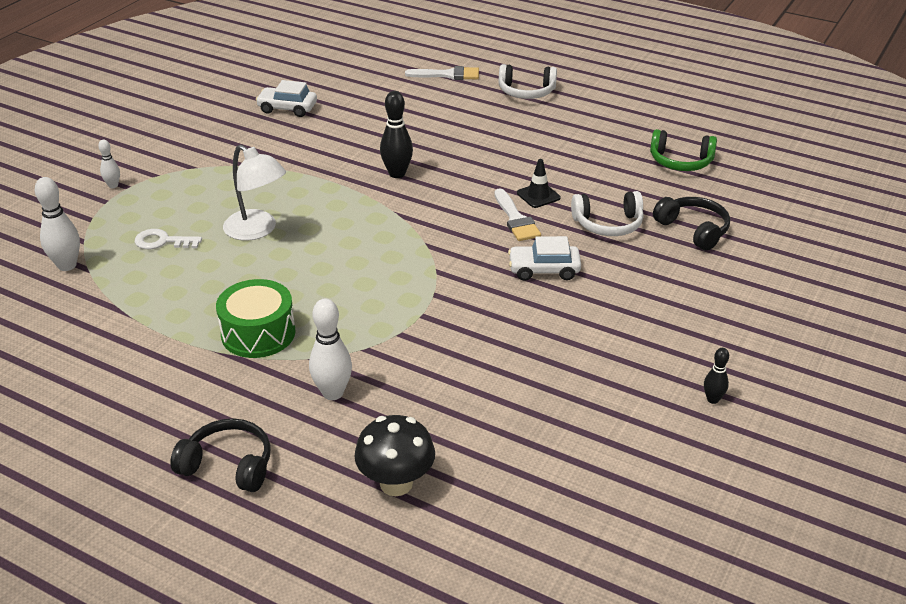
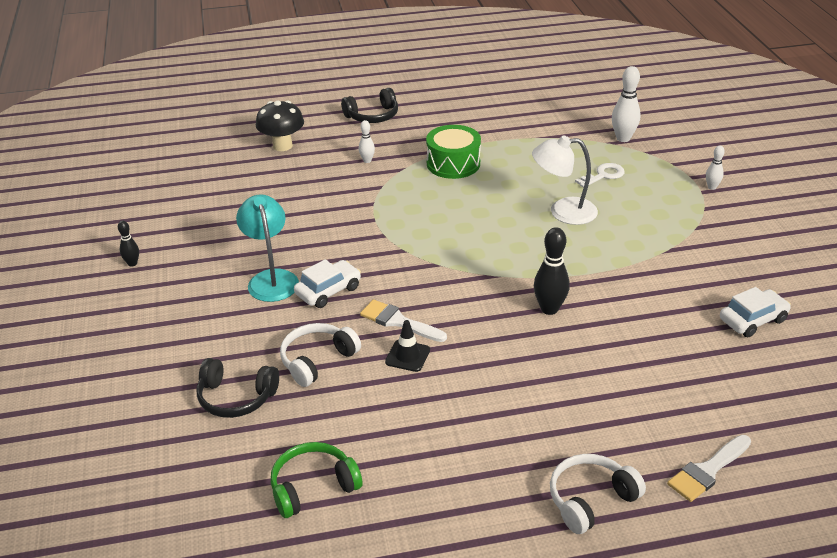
camera: 140 degrees right, 0 degrees up
white bowling pin [309,298,352,400] -> white bowling pin [359,120,375,163], size x0.57
none -> turquoise lamp [236,194,299,302]

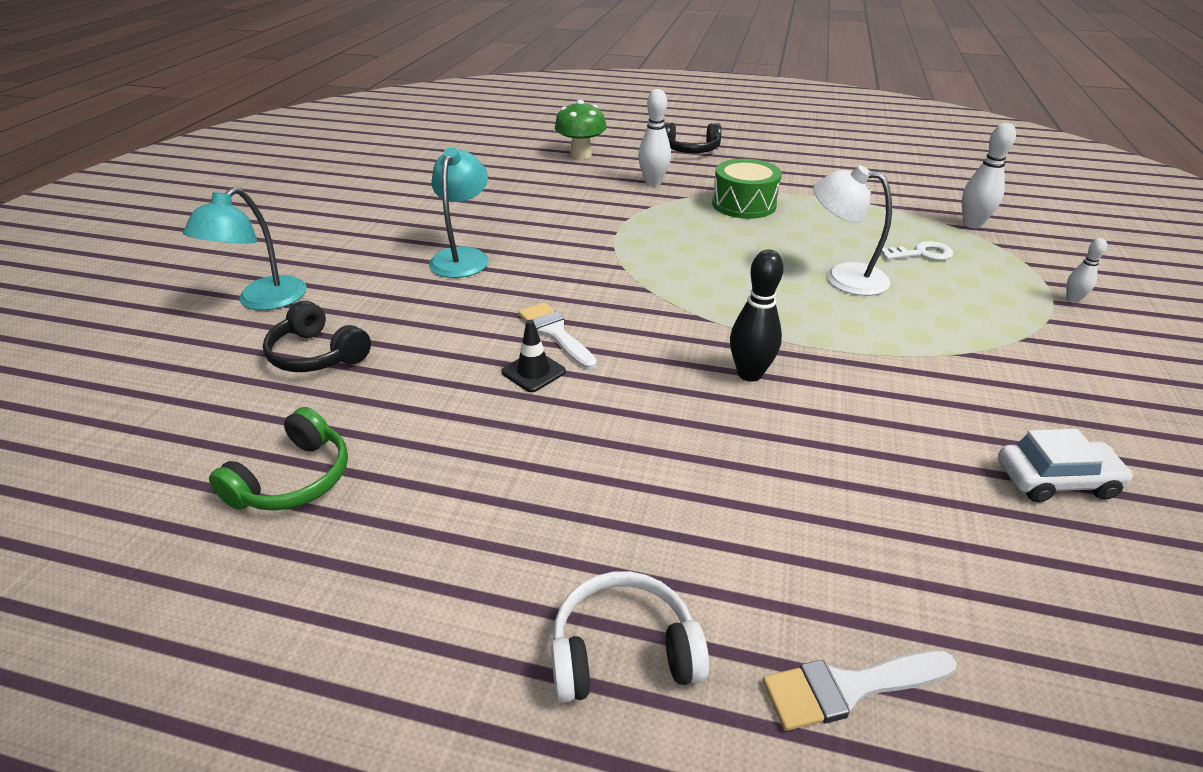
camera: 25 degrees right, 0 degrees up
black bowling pin [118,220,139,267] -> none
black mushroom [256,100,304,151] -> green mushroom [555,100,607,159]
green headphones [271,442,362,518] -> green headphones turned 120 degrees clockwise [209,407,348,511]
white headphones [280,323,361,387] -> none
white car [294,259,361,308] -> none
white bowling pin [359,120,375,163] -> white bowling pin [638,89,671,186], size x1.77
none -> turquoise lamp [183,187,307,310]

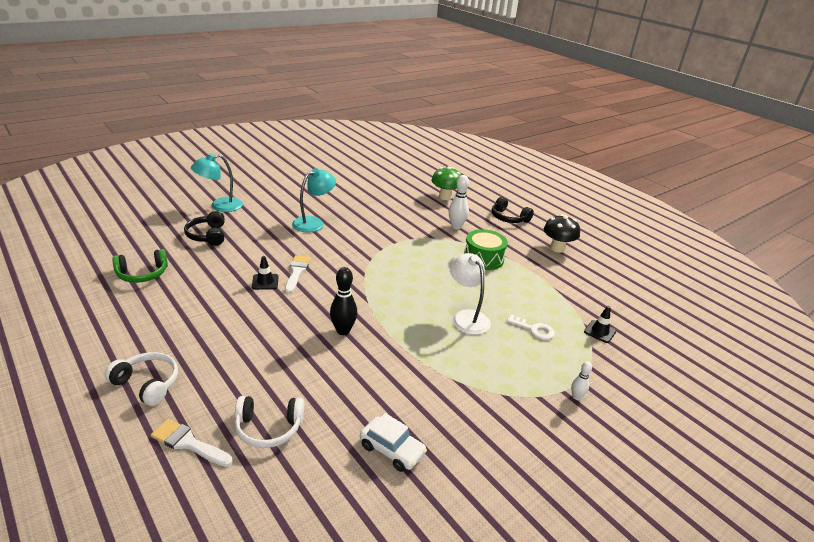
camera: 35 degrees right, 5 degrees down
white bowling pin [962,123,1016,229] -> black traffic cone [584,306,616,343]
none -> white headphones [235,396,304,448]
none -> black mushroom [544,215,580,253]

